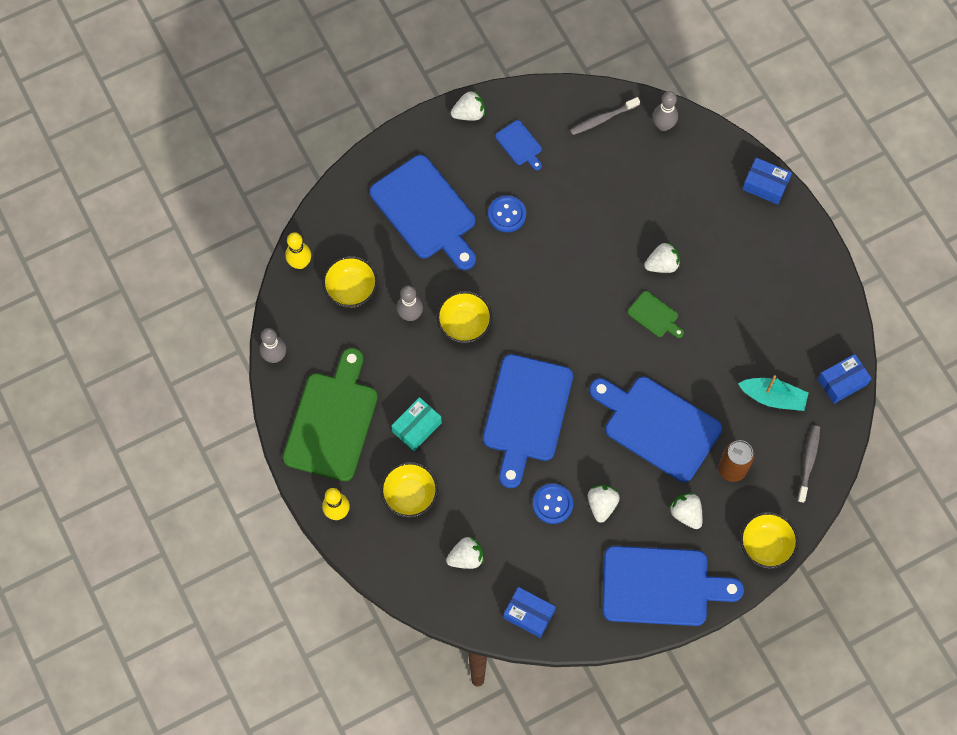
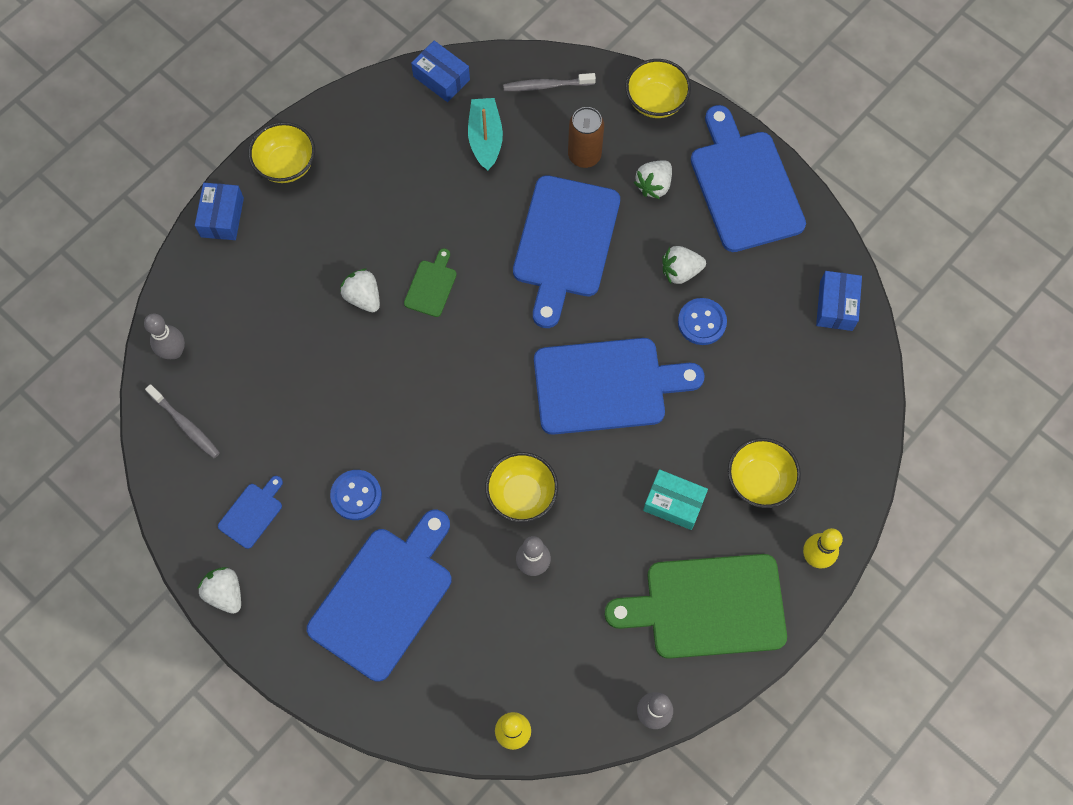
camera: 110 degrees left, 0 degrees up
yellow bowl [322,256,378,308] -> yellow bowl moved to [248,122,315,183]
white strawberry [446,537,484,569] -> none

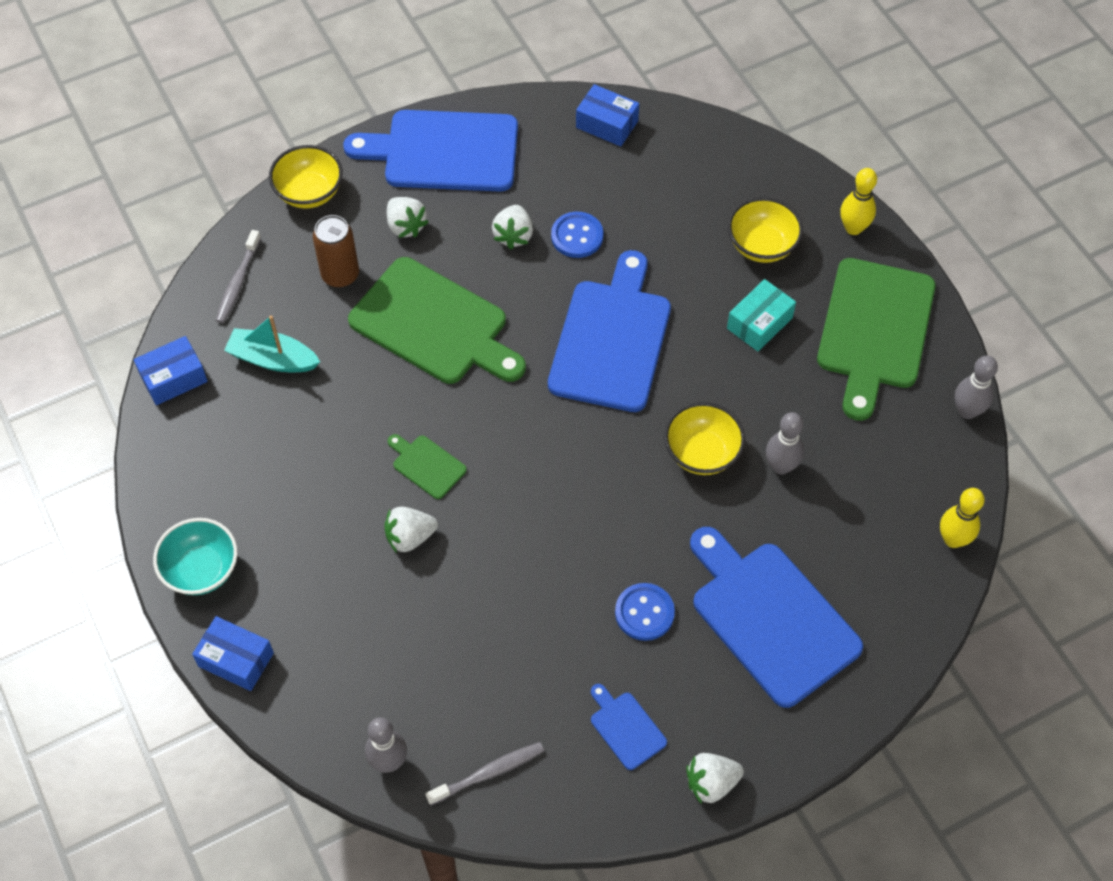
camera: 70 degrees left, 10 degrees down
yellow bowl [248,122,315,183] -> turquoise bowl [153,518,238,595]
blue cutting board [513,175,620,328] -> green cutting board [348,257,526,384]

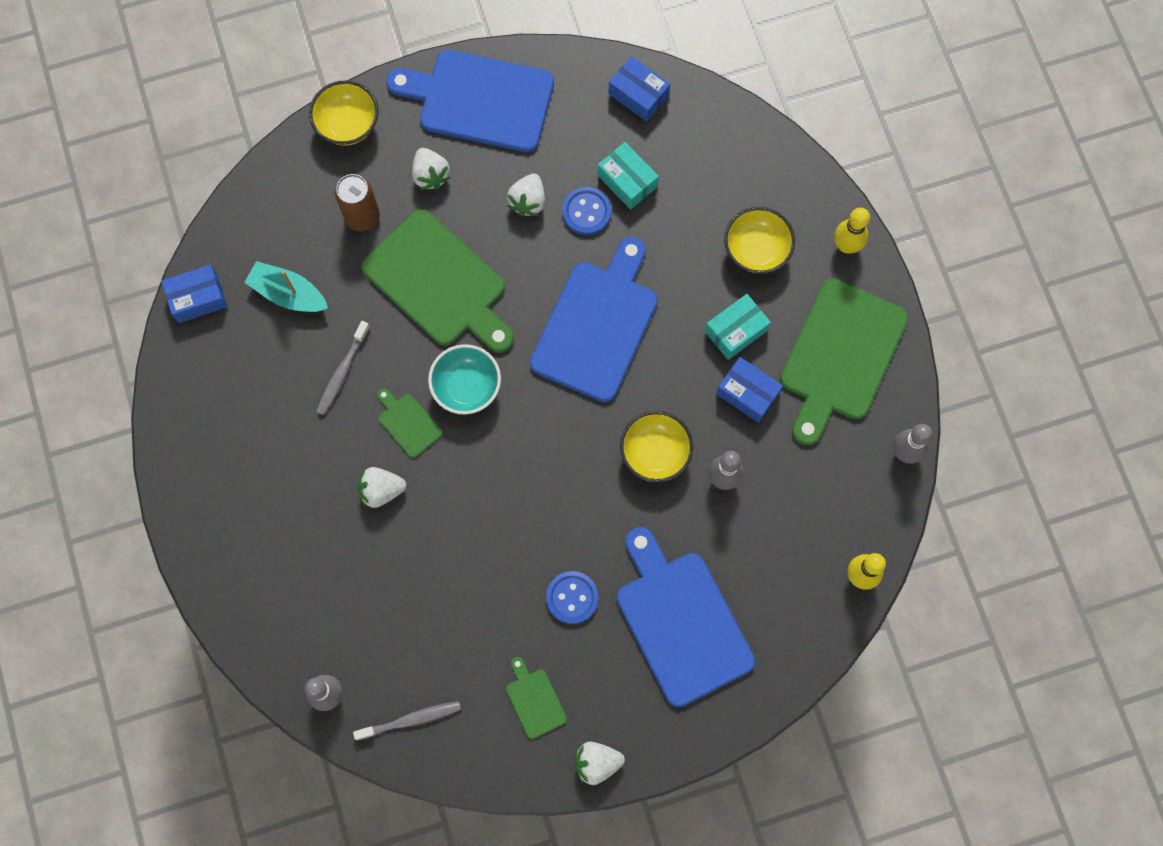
camera: 10 degrees right, 15 degrees up
turquoise bowl [153,518,238,595] -> turquoise bowl moved to [428,344,501,415]
blue box [192,616,274,691] -> blue box moved to [716,357,783,423]
grey toothbrush [216,230,261,323] -> grey toothbrush moved to [316,321,370,415]
blue cutting board [591,684,667,770] -> green cutting board [506,657,567,739]
none -> turquoise box [597,142,659,210]

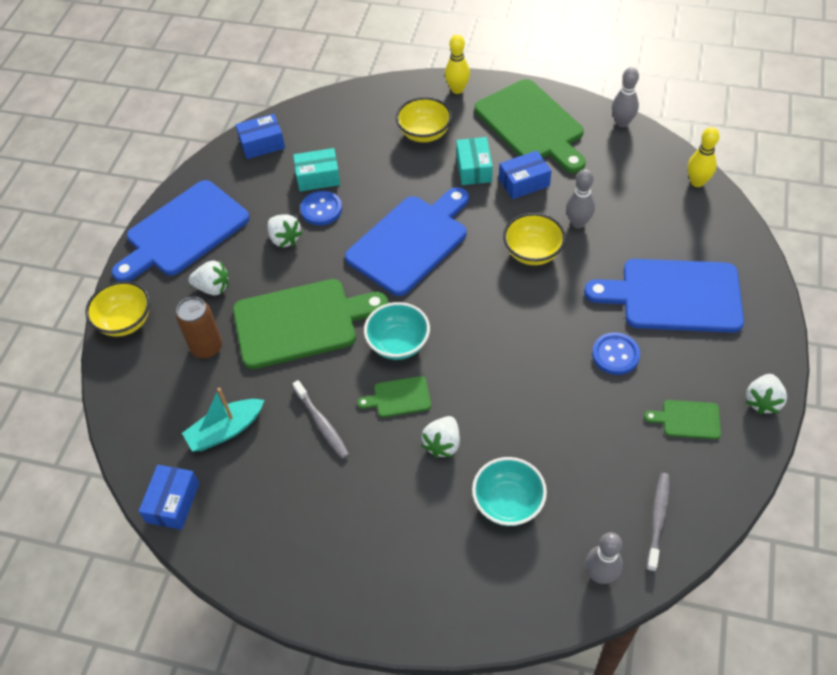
camera: 55 degrees left, 20 degrees down
blue cutting board [530,237,658,402] -> blue cutting board turned 75 degrees clockwise [345,187,469,296]
none -> turquoise bowl [472,457,547,526]

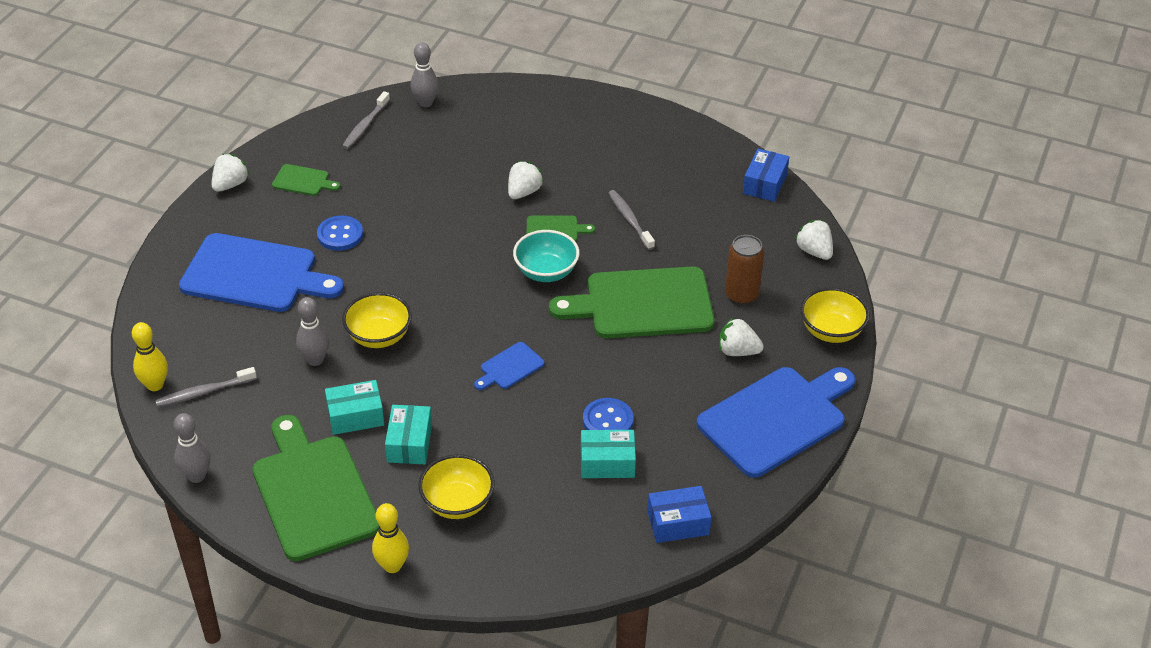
camera: 175 degrees left, 10 degrees down
turquoise boat [182,388,264,451] -> none
white strawberry [268,214,303,248] -> white strawberry moved to [795,220,833,260]
blue cutting board [345,187,469,296] -> blue cutting board [474,342,545,390], size x0.44
turquoise bowl [472,457,547,526] -> none
blue box [499,151,551,199] -> turquoise box [325,380,384,435]
none -> grey toothbrush [155,367,257,407]

